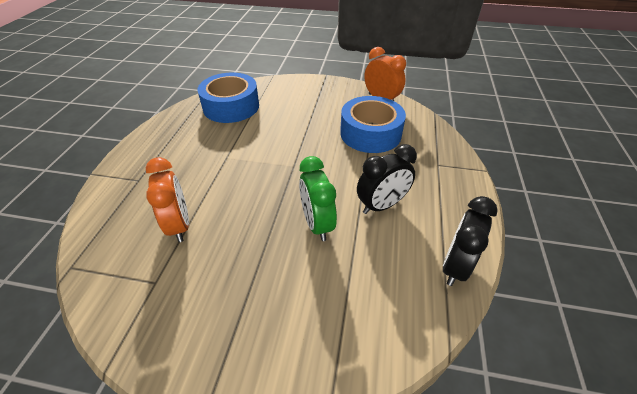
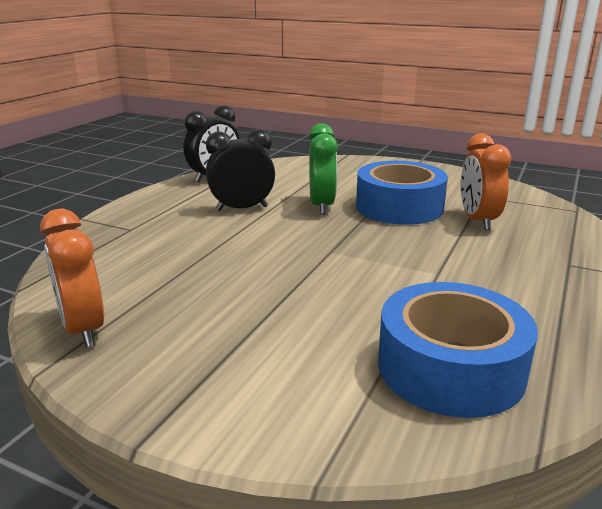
camera: 165 degrees left, 20 degrees down
blue tape [340,96,406,153] -> blue tape moved to [356,161,448,225]

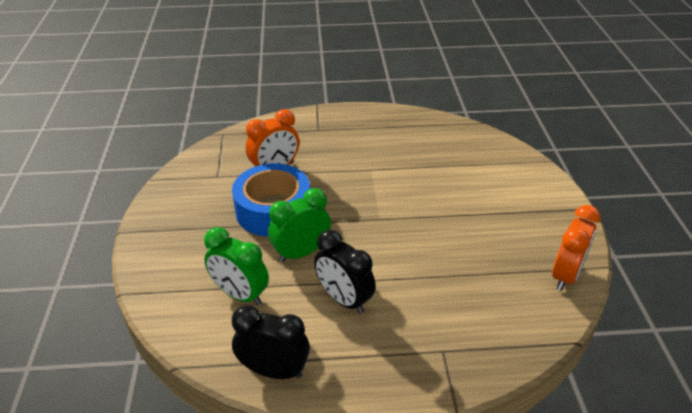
camera: 120 degrees left, 15 degrees up
blue tape [378,282,538,418] -> none
none -> green clock [204,227,269,305]

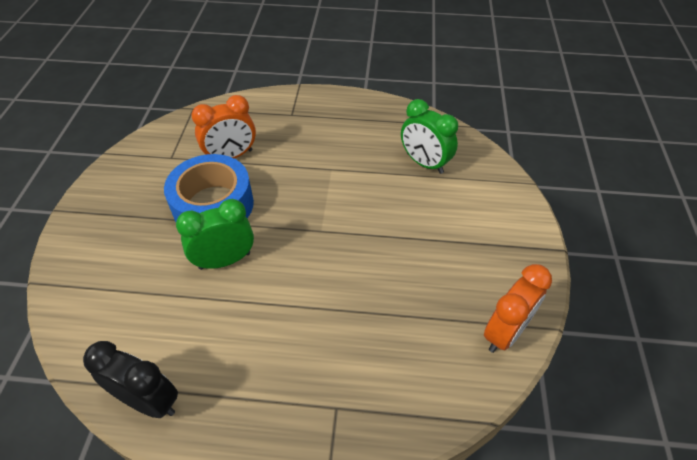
camera: 10 degrees right, 10 degrees up
green clock [204,227,269,305] -> green clock moved to [401,99,458,174]
black clock [314,230,375,314] -> none

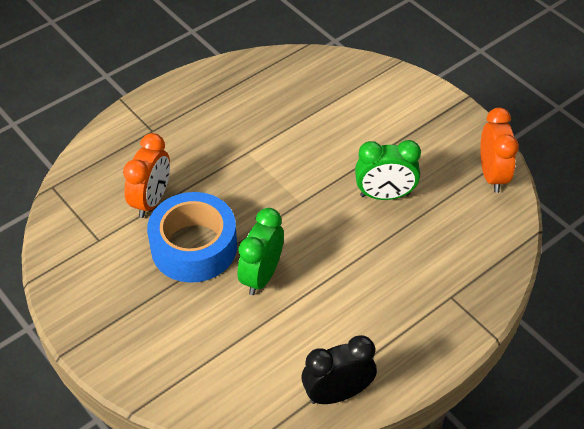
camera: 45 degrees left, 0 degrees up
green clock [401,99,458,174] -> green clock moved to [355,140,421,200]

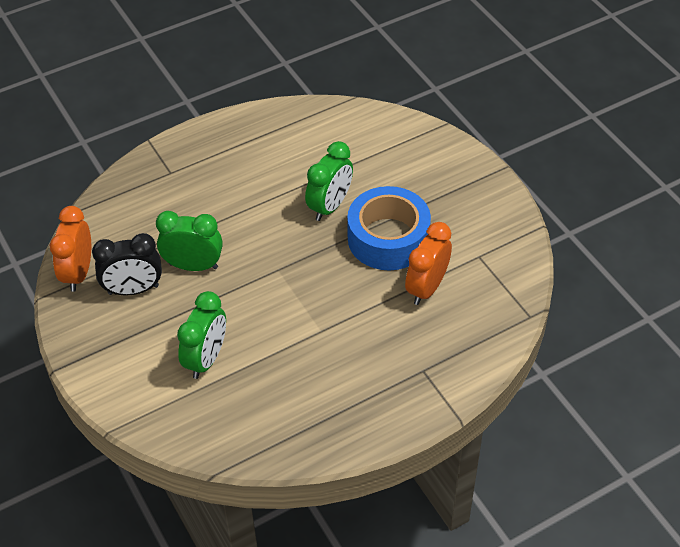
camera: 170 degrees left, 0 degrees up
black clock [301,335,377,404] -> black clock moved to [92,233,162,295]
none -> green clock [177,291,226,379]

